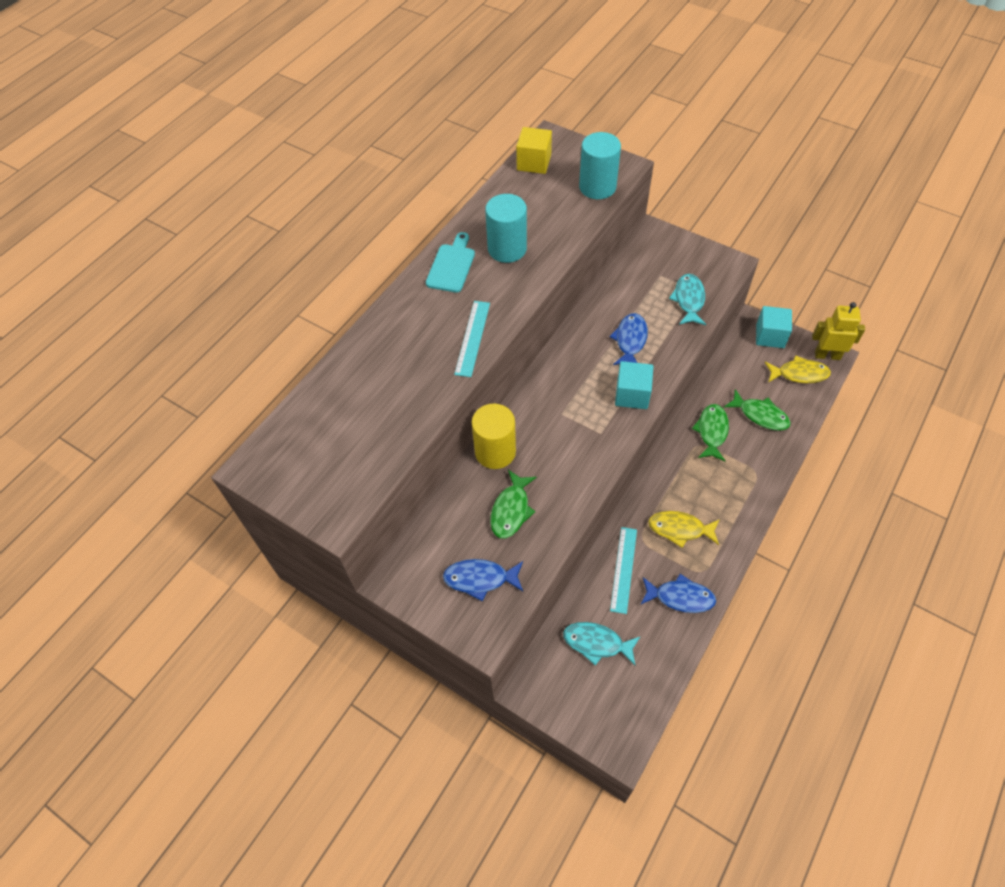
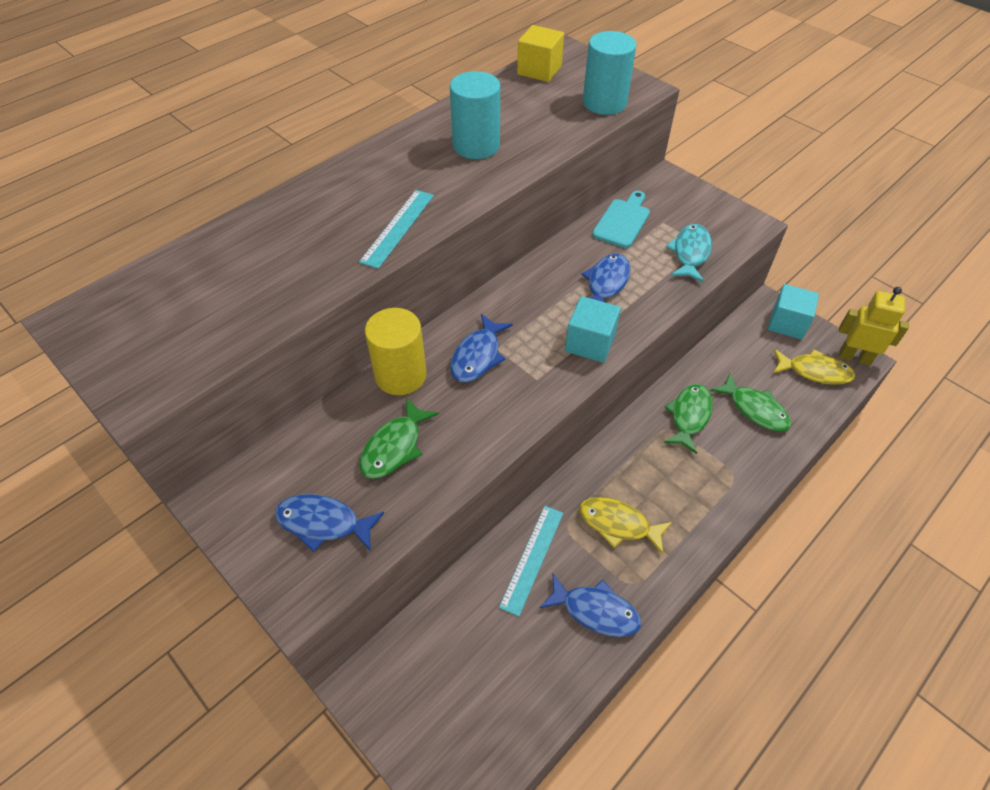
camera: 10 degrees right, 5 degrees down
turquoise cutting board [426,232,475,292] -> turquoise cutting board moved to [592,191,650,248]
turquoise fish [563,622,641,666] -> none
none -> blue fish [450,314,513,383]

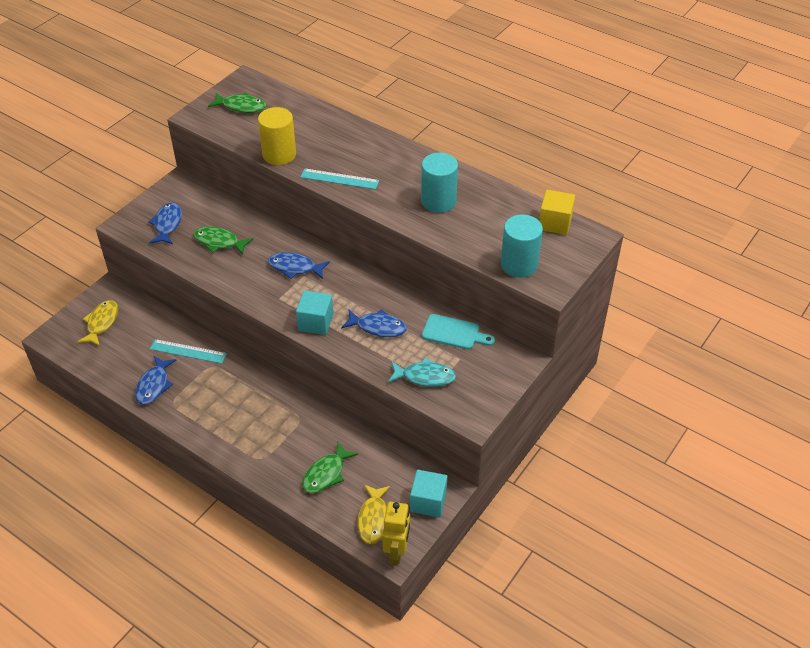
camera: 80 degrees right, 5 degrees down
yellow cylinder [365,308,427,395] -> yellow cylinder moved to [258,107,296,165]
yellow fish [579,497,672,554] -> yellow fish moved to [77,300,118,346]
green fish [664,384,713,454] -> green fish moved to [208,93,266,113]

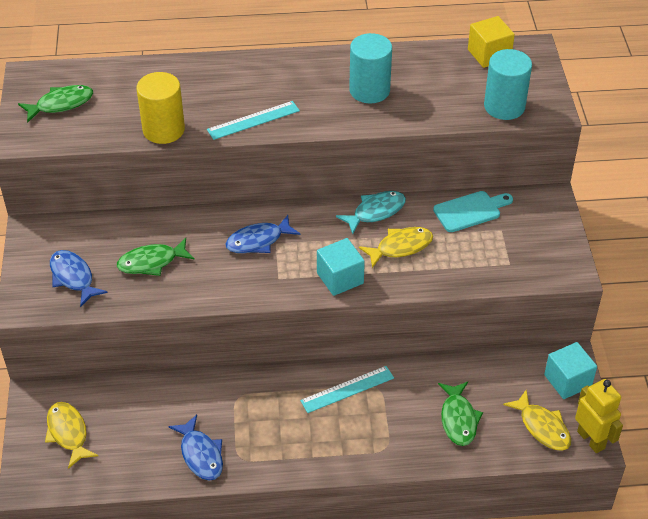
camera: 40 degrees left, 0 degrees up
turquoise ruler [150,339,227,364] -> turquoise ruler moved to [300,366,394,413]
blue fish [341,309,407,337] -> yellow fish [359,227,433,268]
turquoise fish [388,358,456,387] -> turquoise fish moved to [336,191,406,234]

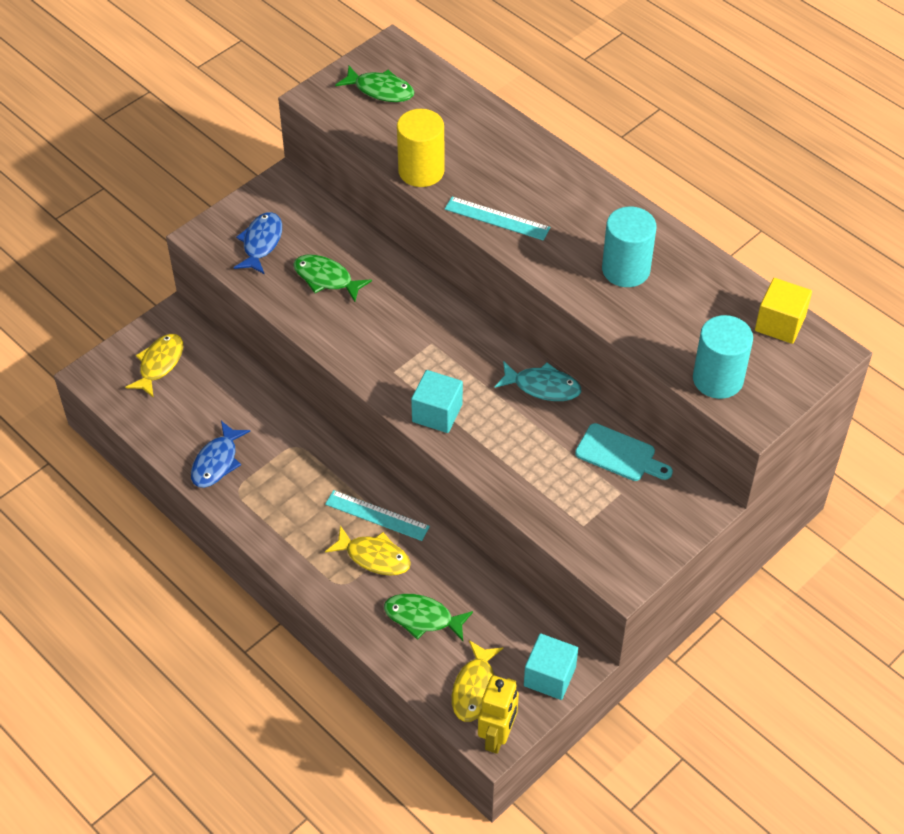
camera: 50 degrees right, 5 degrees up
blue fish [225,215,301,253] -> none
yellow fish [359,227,433,268] -> yellow fish moved to [325,525,411,576]
green fish [438,382,483,446] -> green fish turned 60 degrees clockwise [384,594,473,641]

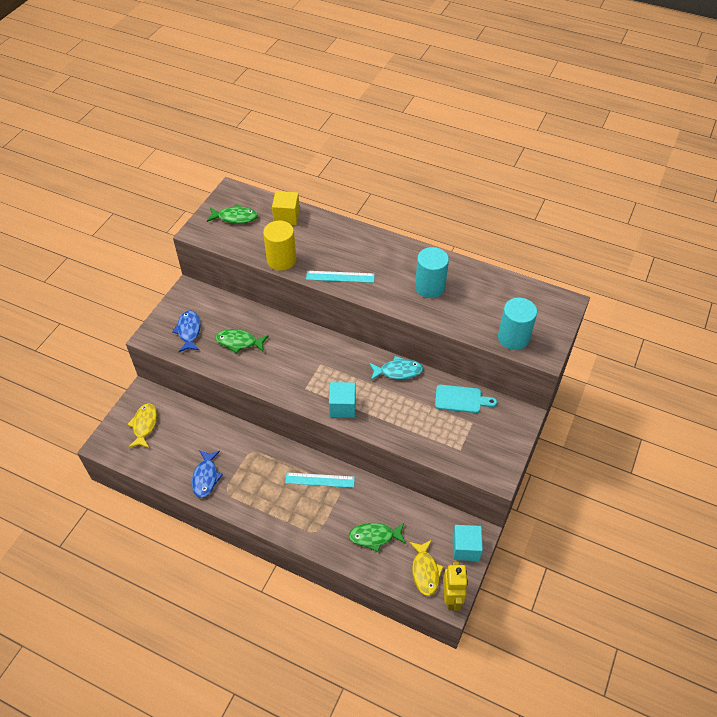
camera: 20 degrees left, 0 degrees up
yellow fish [325,525,411,576] -> none
yellow cube [755,278,812,344] -> yellow cube moved to [272,191,300,225]

